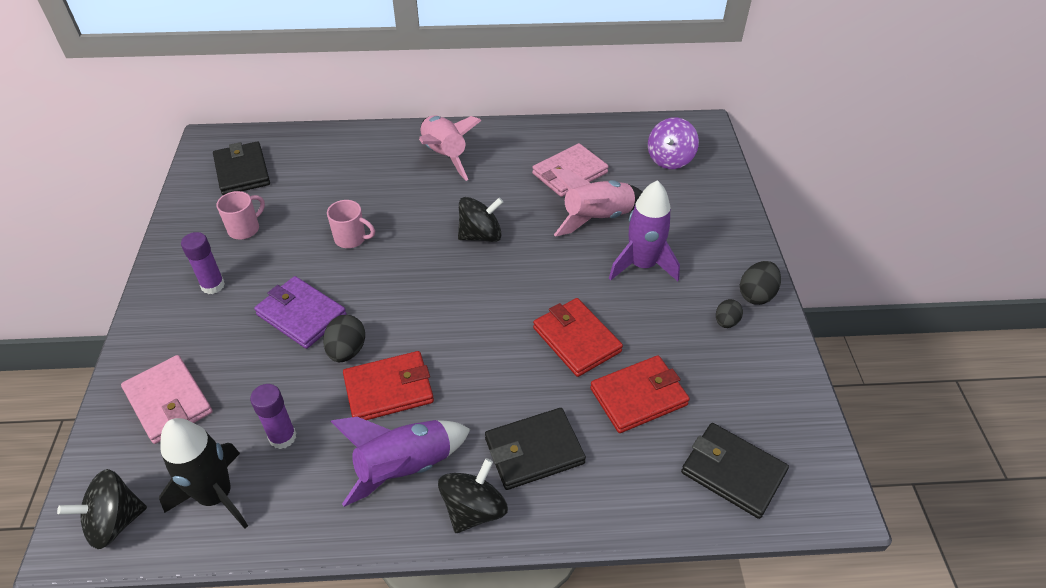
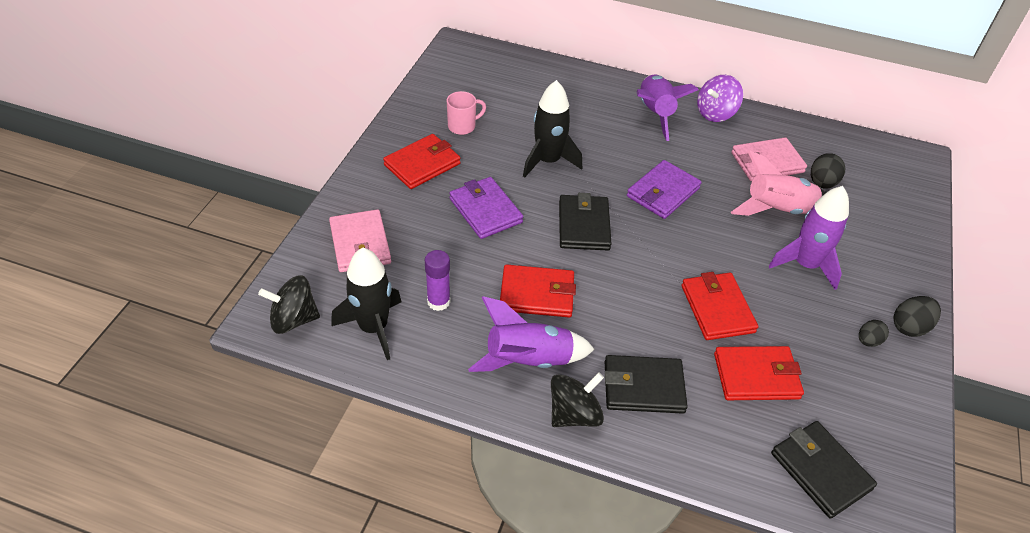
camera: 20 degrees right, 0 degrees up
purple glue stick [181,232,225,294] -> red wallet [383,134,461,189]
black wallet [213,141,270,195] -> black wallet moved to [559,193,612,250]
black egg [323,315,365,362] -> black egg moved to [811,153,845,189]
pink mug [327,200,375,248] -> black rocket [523,80,582,178]
pink rocket [419,115,482,181] -> purple rocket [636,75,699,141]
black spinning top [458,197,503,242] -> purple wallet [627,160,702,219]
purple spinning top [648,117,699,169] -> purple spinning top moved to [697,75,743,122]

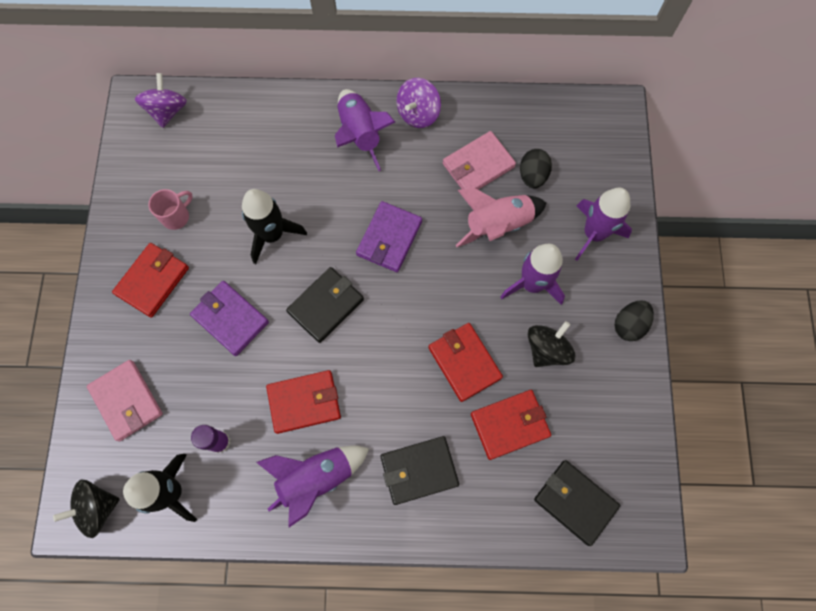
camera: 15 degrees left, 25 degrees up
black spinning top [551,372,604,427] -> black spinning top moved to [528,321,576,367]
black wallet [559,193,612,250] -> black wallet turned 60 degrees clockwise [286,267,364,343]
black egg [859,320,889,347] -> none
none -> purple spinning top [135,73,187,128]
none -> purple rocket [575,188,632,261]

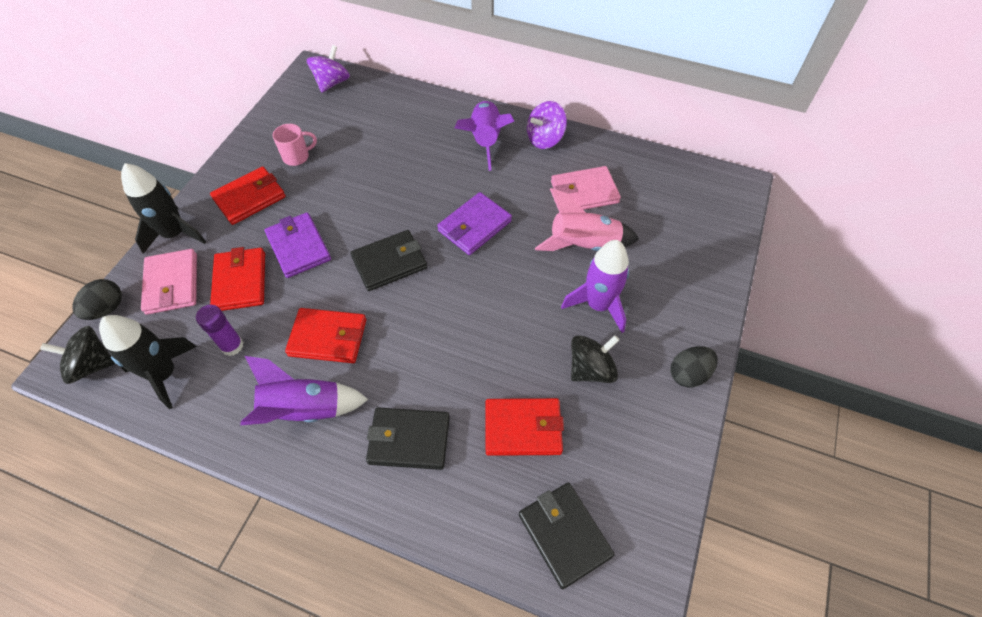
camera: 20 degrees right, 15 degrees down
black rocket [242,189,307,264] -> black rocket moved to [121,163,206,254]
red wallet [428,323,503,402] -> red wallet moved to [210,247,265,311]
black egg [520,149,552,188] -> black egg moved to [72,279,122,320]
purple rocket [575,188,632,261] -> none

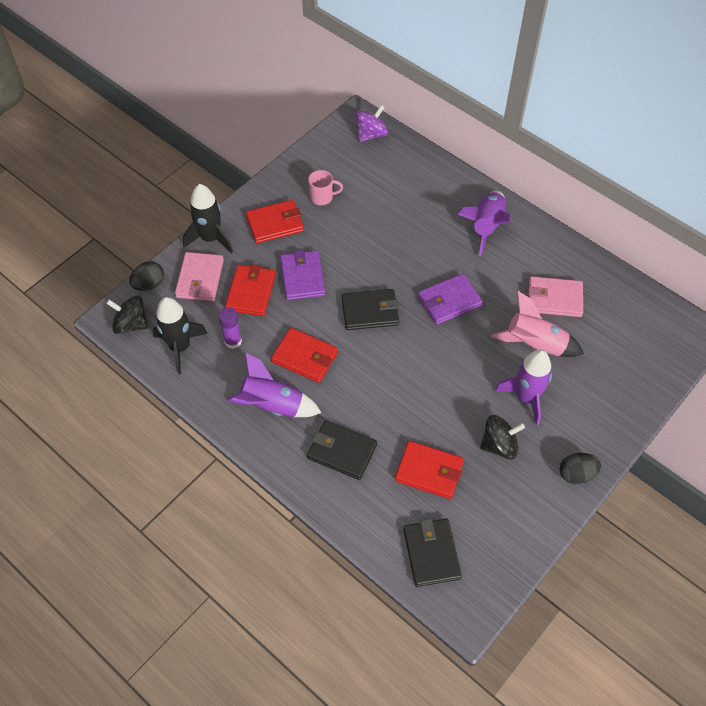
camera: 20 degrees right, 0 degrees up
purple spinning top [527,101,567,149] -> none

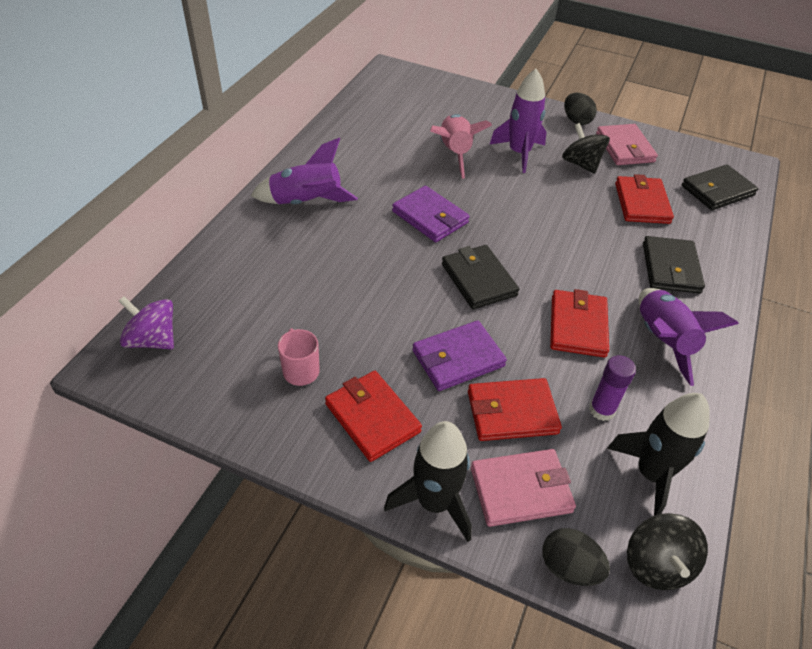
camera: 110 degrees left, 10 degrees down
pink wallet [528,276,583,317] -> pink wallet moved to [596,124,658,165]

